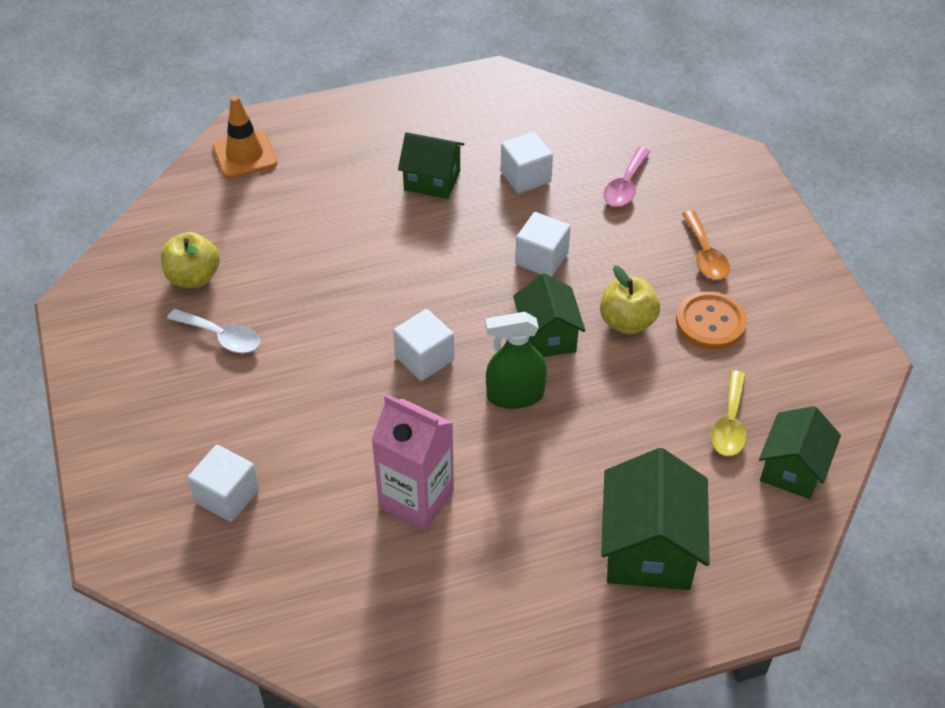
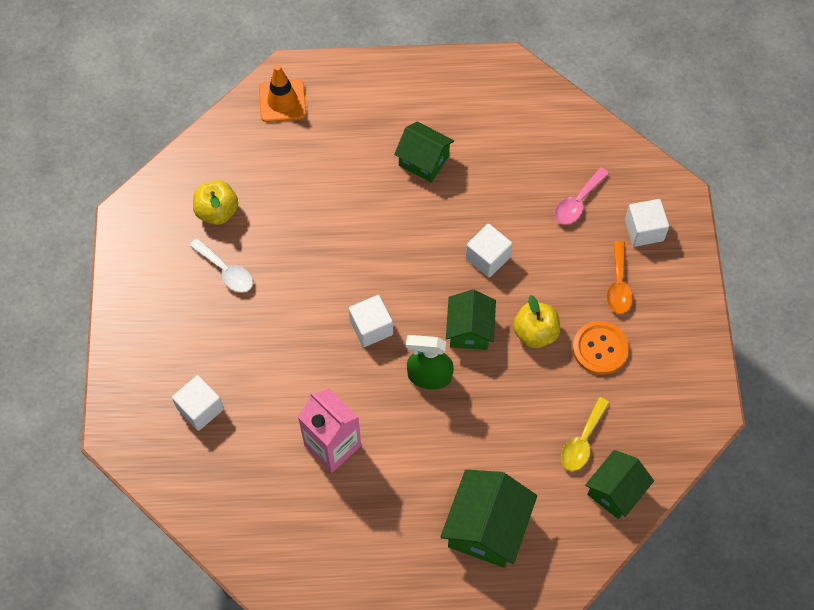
camera: 15 degrees right, 15 degrees up
white cube [501,132,553,194] -> white cube moved to [625,199,669,247]

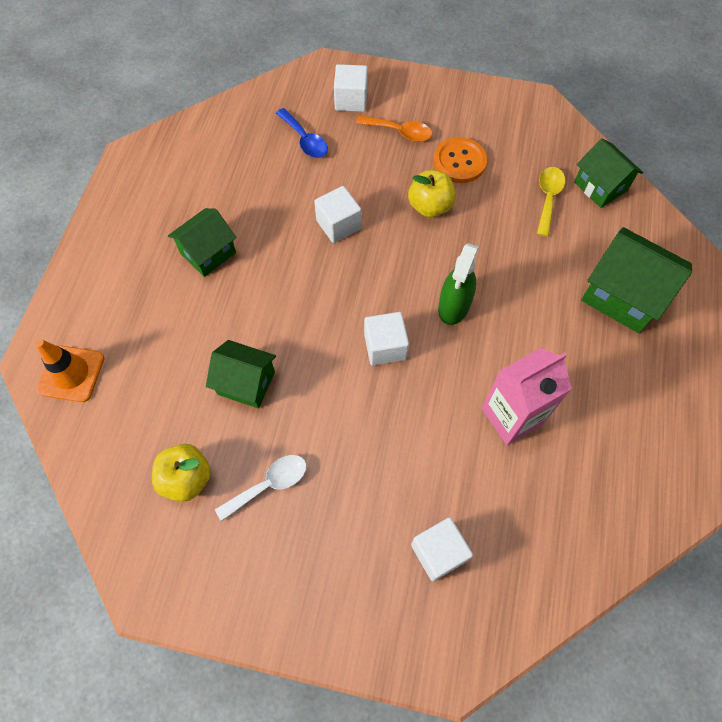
camera: 75 degrees left, 0 degrees up
green house [446,290,496,350] -> green house moved to [206,340,276,409]
pink spoon [554,167,609,225] -> blue spoon [276,108,328,158]
yellow spoon [561,397,610,471] -> yellow spoon turned 120 degrees counterclockwise [537,167,565,237]

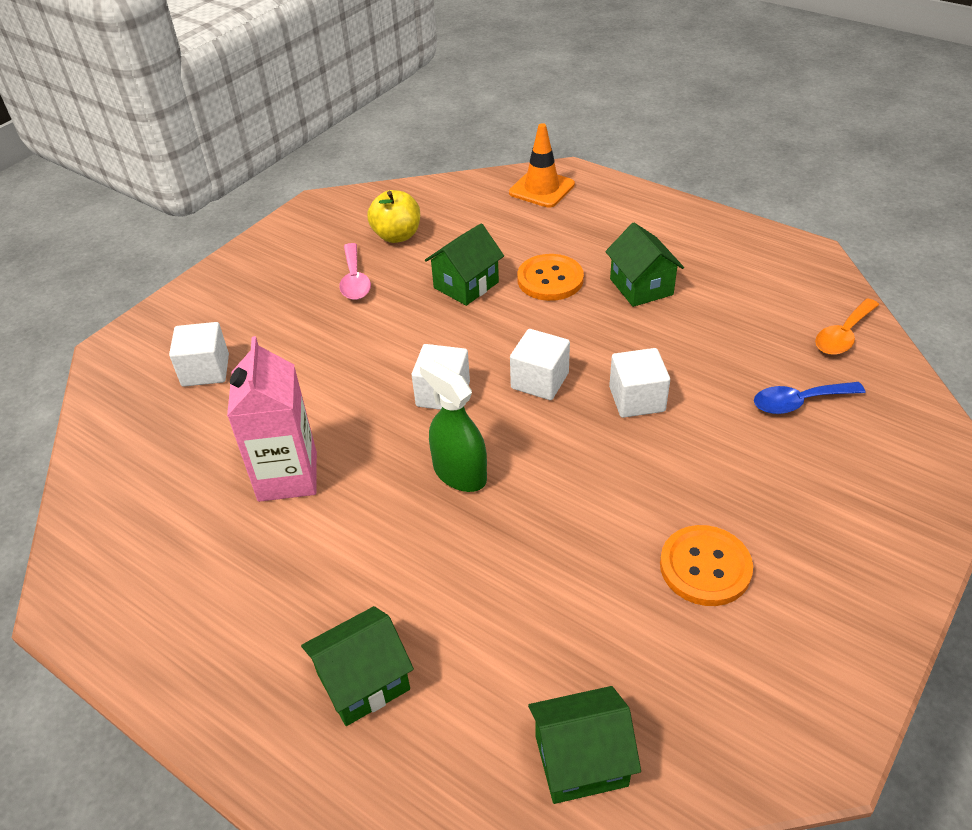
camera: 115 degrees right, 20 degrees down
white spoon [215,455,307,521] -> pink spoon [339,243,371,300]
white cube [334,64,368,112] -> white cube moved to [510,329,570,400]
orange spoon [356,116,432,142] -> orange spoon moved to [815,298,879,355]
yellow apple [408,170,456,217] -> none
yellow spoon [537,167,565,237] -> none
green house [581,227,692,333] -> green house [301,606,414,726], size x0.67
none -> orange button [517,254,584,301]

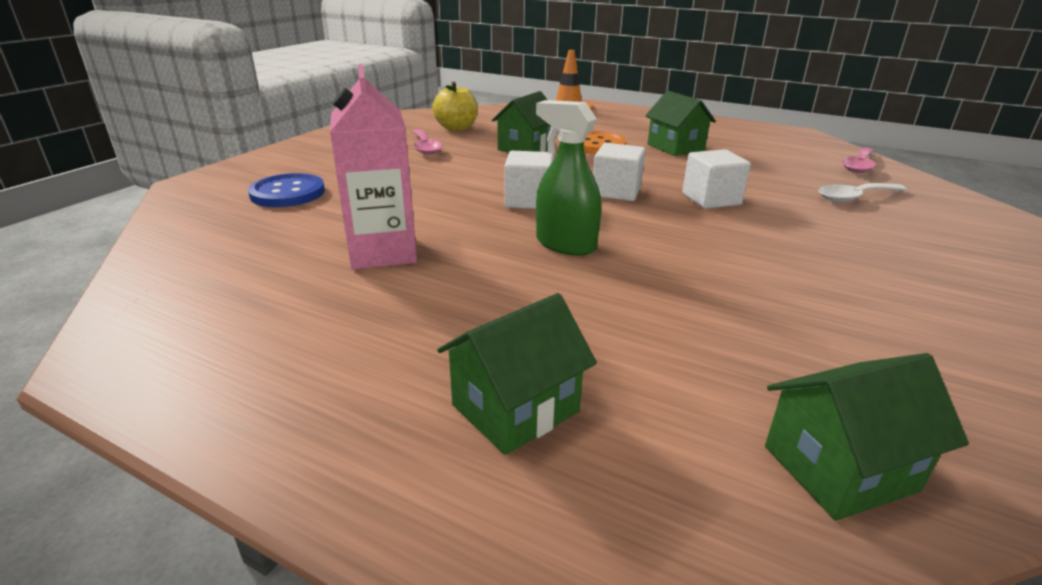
camera: 10 degrees left, 15 degrees down
white cube [169,322,229,387] -> blue button [248,173,325,207]
orange button [660,525,753,606] -> none
blue spoon [754,382,865,414] -> white spoon [818,183,907,202]
orange spoon [815,298,879,355] -> pink spoon [842,148,875,173]

